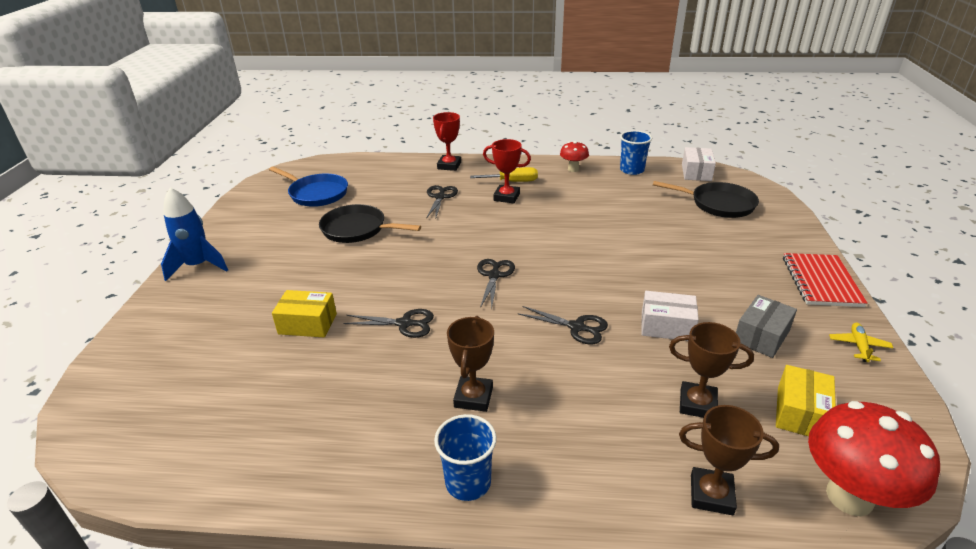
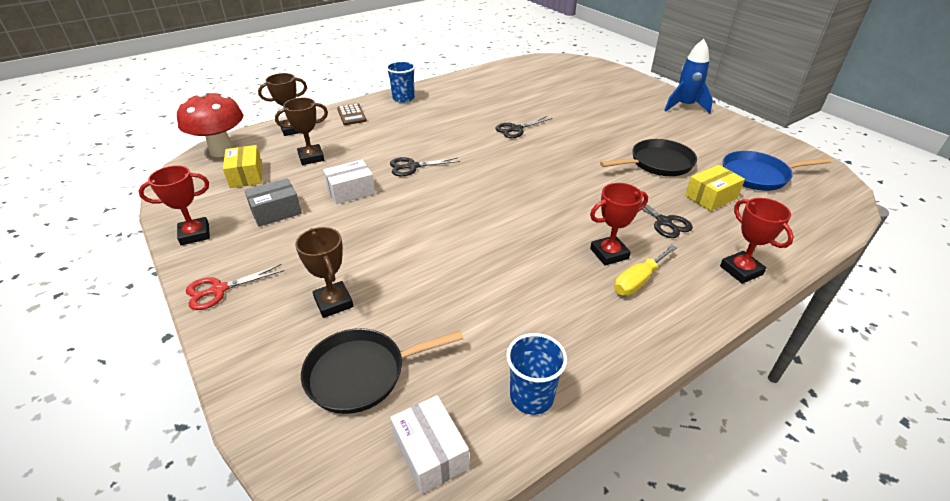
camera: 140 degrees right, 5 degrees up
yellow box [272,290,337,337] -> yellow box moved to [685,165,745,211]
brown trophy [447,316,494,412] -> brown trophy moved to [295,227,353,318]
black scissors [477,259,515,309] -> none
red mushroom [560,141,589,172] -> none
grey box [736,295,797,358] -> grey box turned 60 degrees clockwise [244,178,302,227]
red notebook [783,253,868,307] -> red scissors [186,264,284,310]
yellow plane [829,323,893,362] -> red trophy [138,165,210,245]
none -> brown calculator [337,103,367,125]

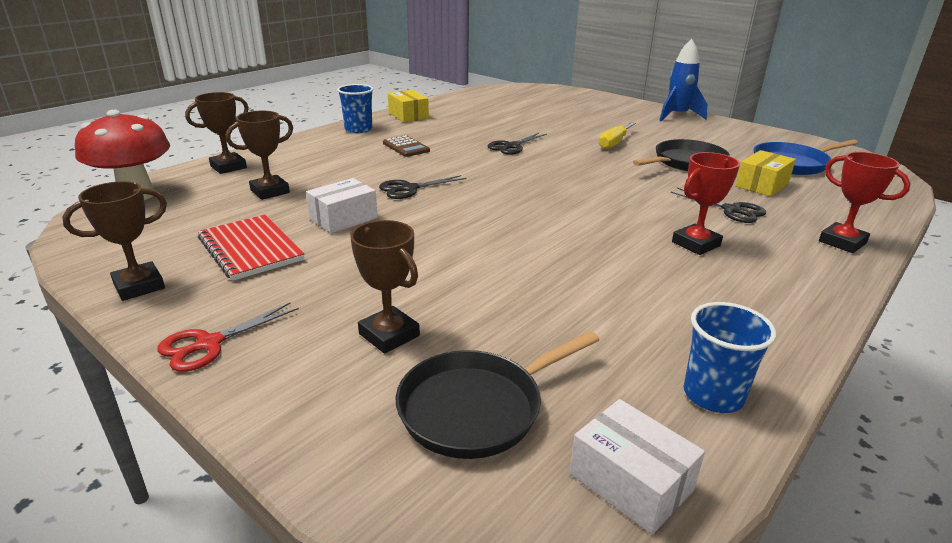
camera: 15 degrees left, 10 degrees down
red trophy [138,165,210,245] -> brown trophy [62,181,167,301]
yellow box [223,145,262,188] -> yellow box moved to [388,90,429,122]
grey box [244,178,302,227] -> red notebook [198,215,304,281]
brown calculator [337,103,367,125] -> brown calculator moved to [383,135,430,157]
yellow screwdriver [614,245,677,296] -> yellow screwdriver moved to [599,122,636,149]

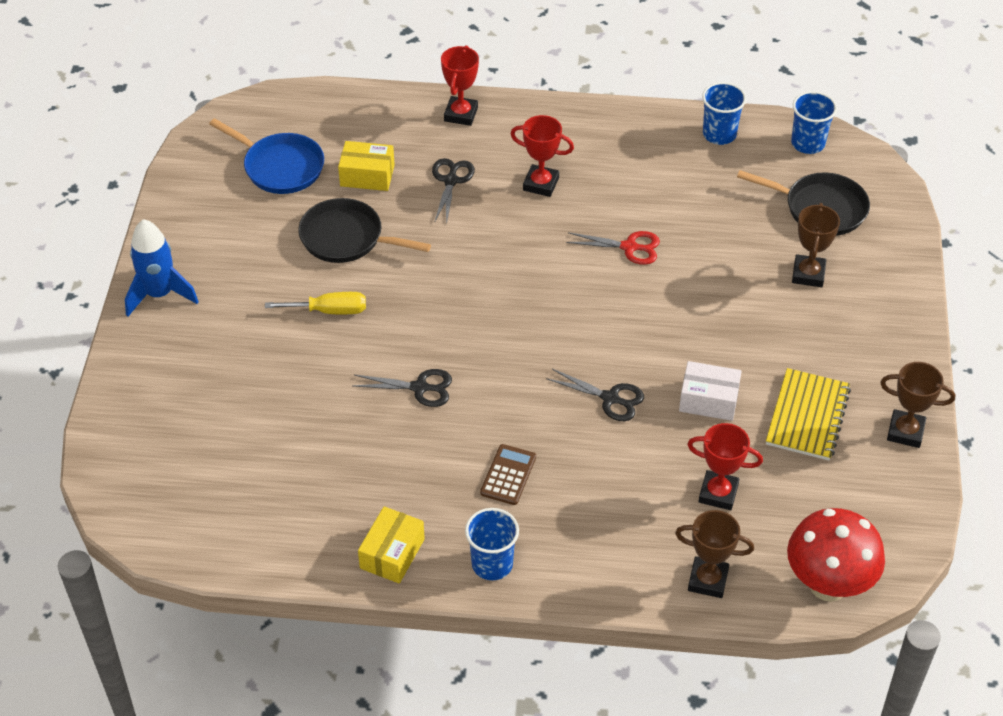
camera: 125 degrees left, 20 degrees up
red scissors [157,303,299,372] -> red scissors moved to [566,231,660,265]
red notebook [198,215,304,281] -> yellow notebook [766,368,851,460]
brown trophy [226,111,293,200] -> red trophy [687,423,763,510]
white box [570,399,705,535] -> blue cup [791,91,837,154]

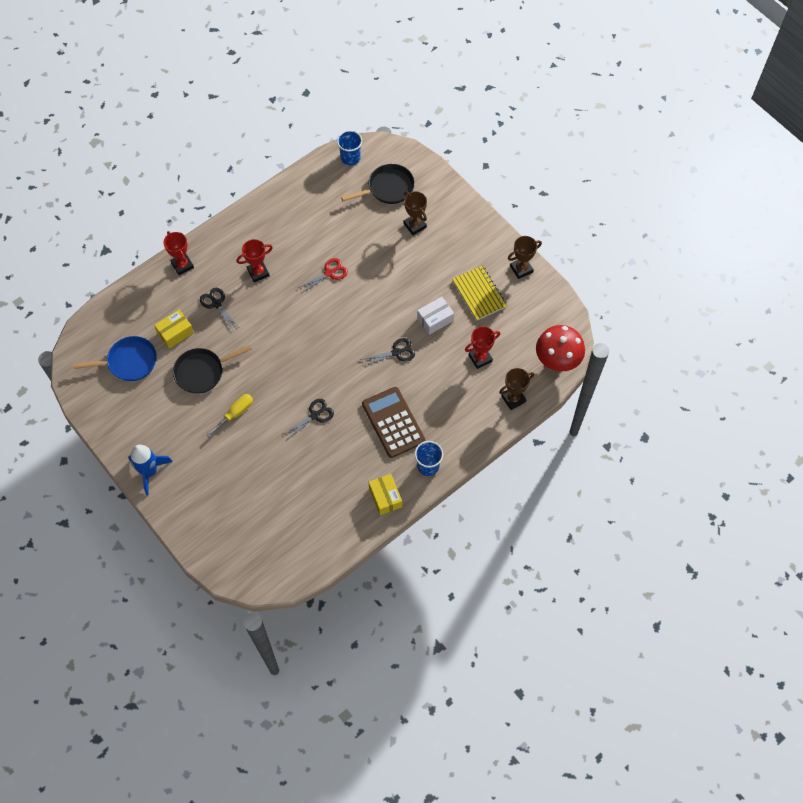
camera: 45 degrees left, 15 degrees up
brown calculator [480,444,536,505] -> brown calculator [362,387,425,458], size x1.90
blue cup [702,82,746,145] -> none

